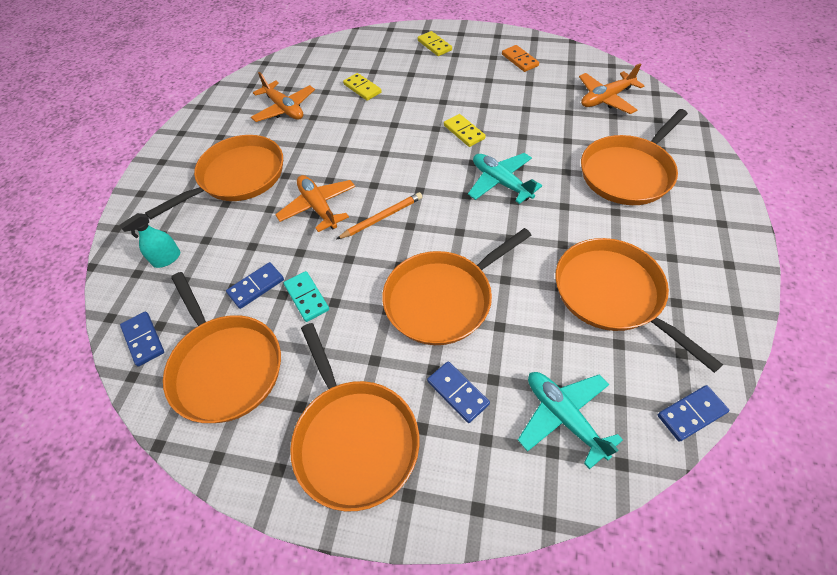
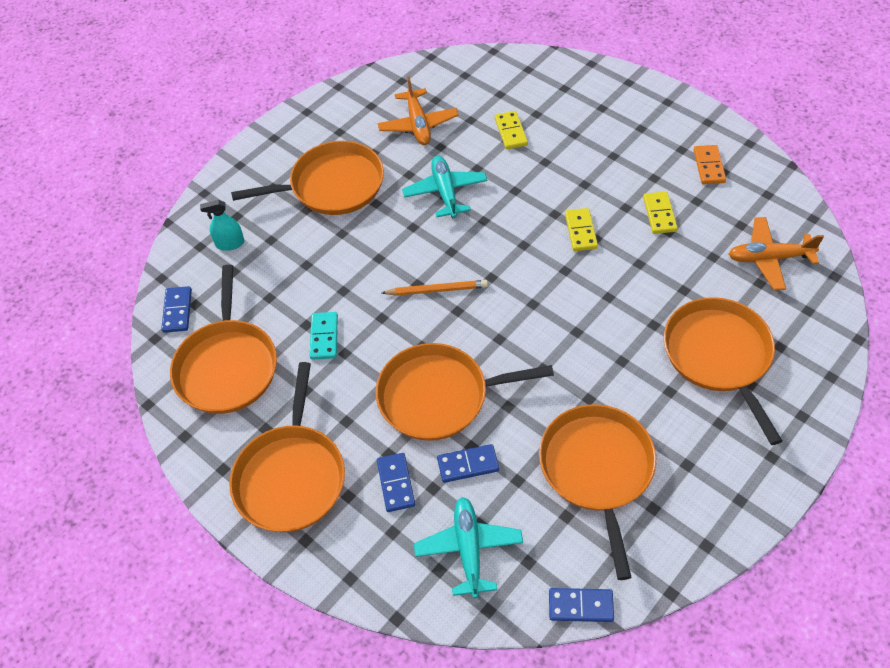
camera: 30 degrees right, 0 degrees up
blue domino [226,262,284,309] -> blue domino moved to [437,444,499,483]
orange plane [275,175,355,232] -> none
yellow domino [418,31,452,56] -> yellow domino moved to [643,192,678,234]
turquoise plane [468,153,542,204] -> turquoise plane moved to [402,156,488,218]
orange pan [581,109,688,205] -> orange pan turned 90 degrees clockwise [664,297,782,445]

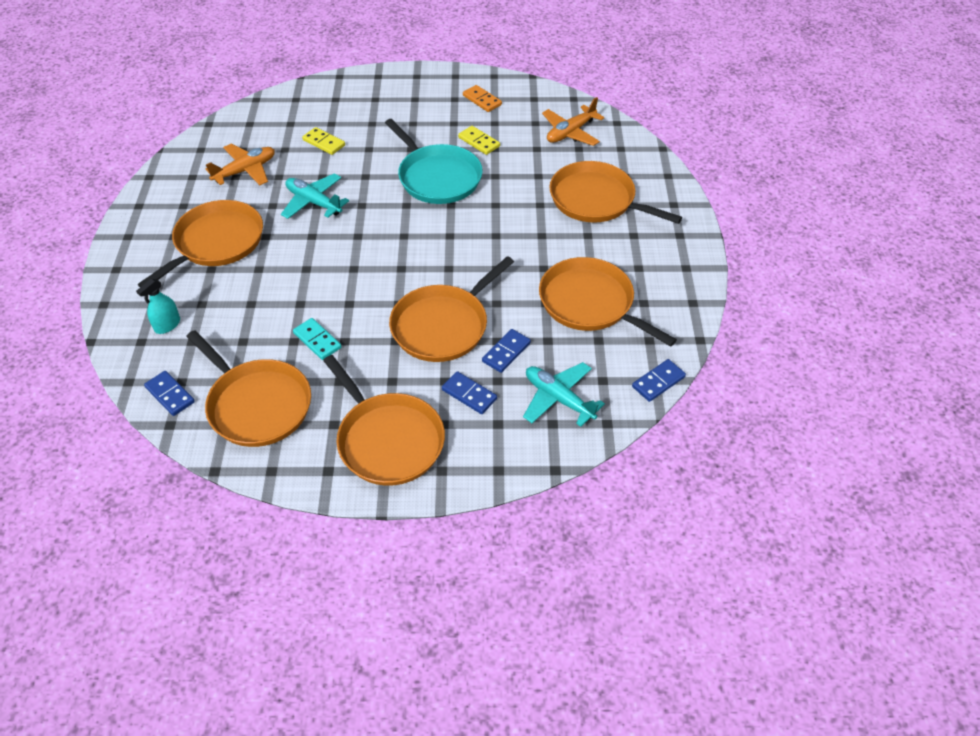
camera: 45 degrees left, 5 degrees down
orange plane [377,76,459,145] -> orange plane turned 75 degrees counterclockwise [206,144,275,185]
orange pencil [382,280,488,296] -> none
yellow domino [565,208,598,251] -> turquoise pan [385,119,483,204]

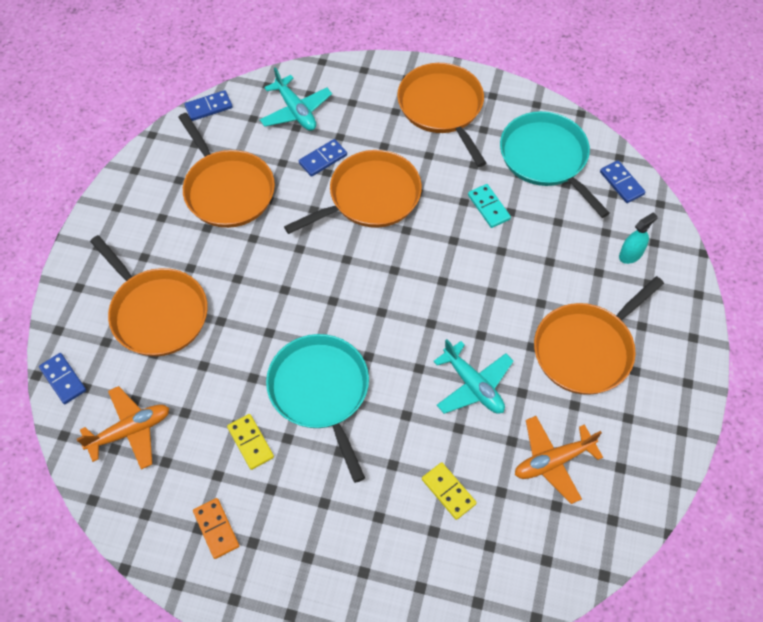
camera: 165 degrees left, 10 degrees up
orange pan [186,330,311,447] -> turquoise pan [500,111,610,218]
blue domino [442,371,497,414] -> blue domino moved to [39,353,86,404]

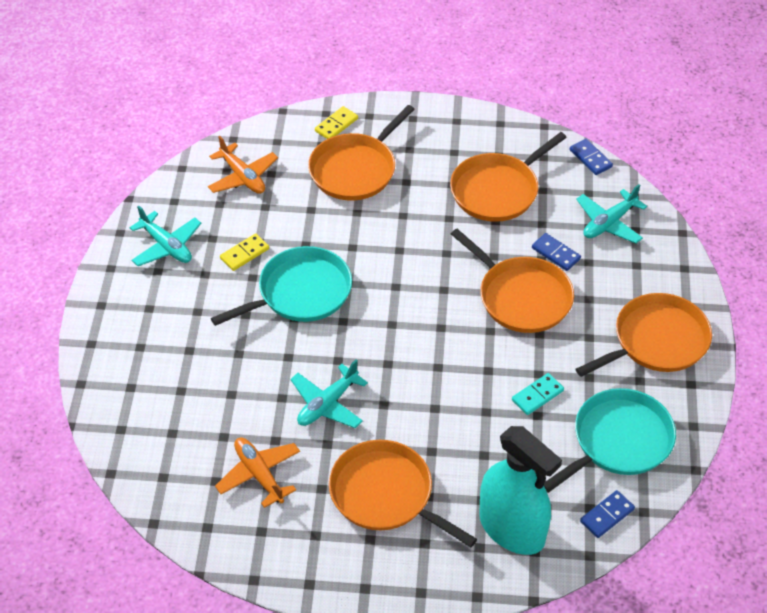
camera: 80 degrees right, 10 degrees down
blue domino [39,353,86,404] -> none
orange domino [193,498,239,559] -> turquoise plane [129,206,201,266]
yellow domino [422,462,477,520] -> yellow domino moved to [315,106,358,139]
turquoise spray bottle [619,212,658,264] -> turquoise spray bottle [479,426,562,555], size x2.41

